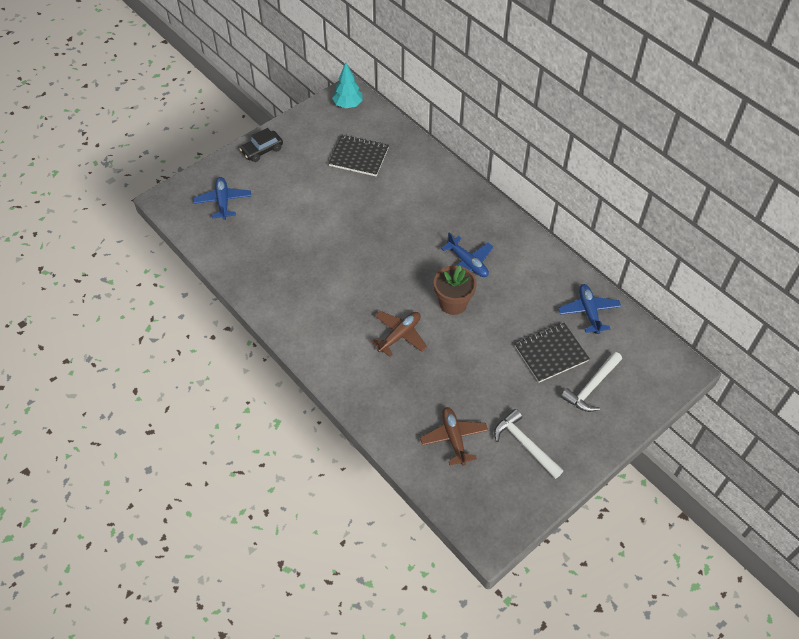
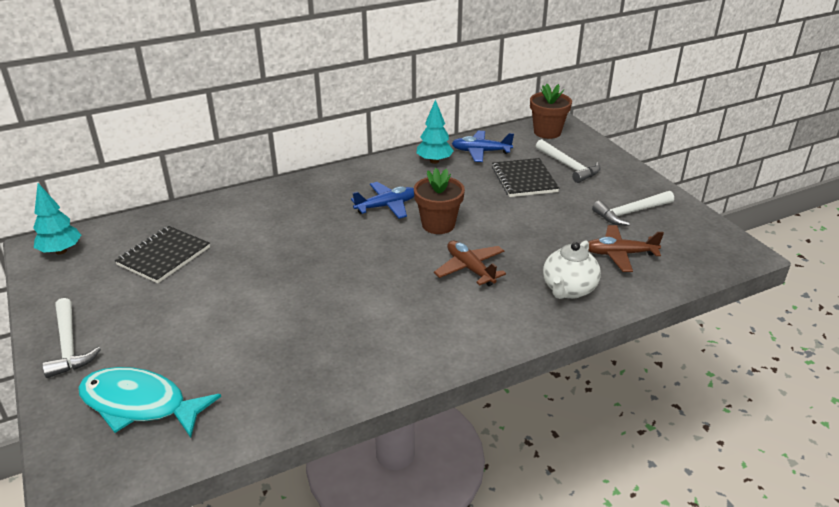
camera: 75 degrees left, 20 degrees down
blue plane [193,177,251,220] -> turquoise fish [78,367,221,438]
black car [240,128,283,162] -> white hammer [42,298,101,378]
none -> turquoise tree [417,99,454,164]
none -> brown flower pot [530,84,572,139]
none -> white teapot [543,240,601,299]

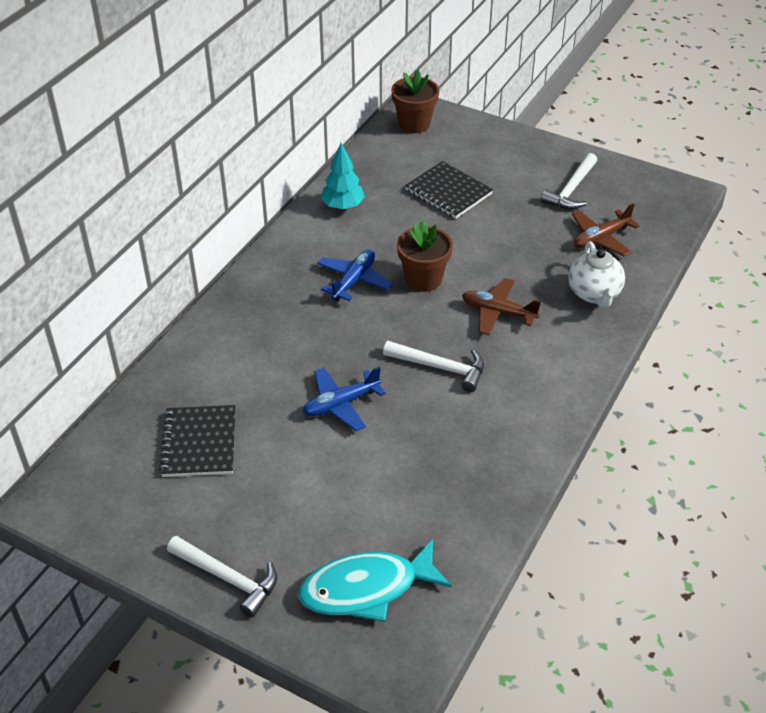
camera: 35 degrees left, 10 degrees up
turquoise tree [33,183,81,255] -> none
blue plane [452,131,514,162] -> blue plane moved to [303,366,386,431]
white hammer [536,139,600,183] -> white hammer moved to [383,341,484,392]

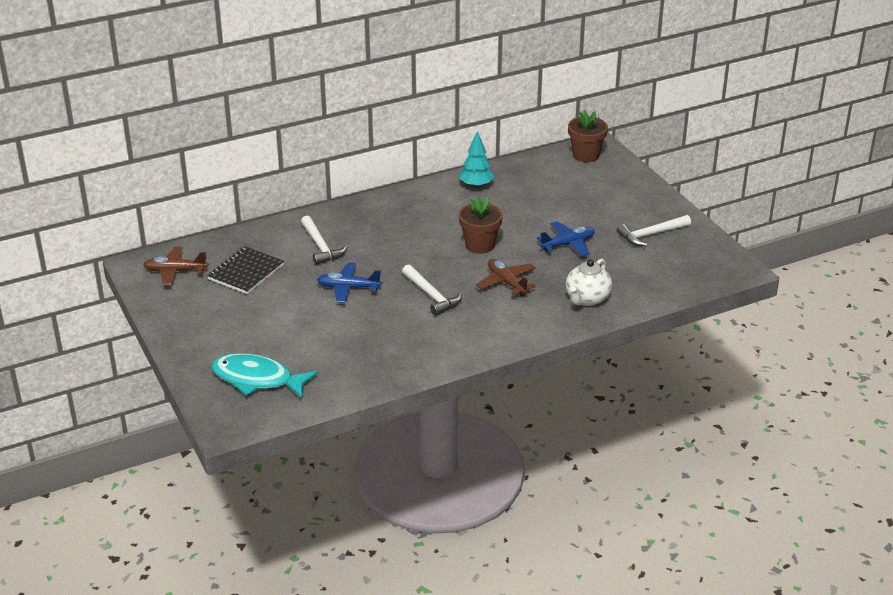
camera: 35 degrees right, 10 degrees down
white hammer [167,536,277,617] -> white hammer moved to [301,215,347,265]
blue plane [317,250,393,301] -> blue plane moved to [537,221,595,256]
black notebook [405,161,493,219] -> none
brown plane [572,203,640,256] -> brown plane moved to [143,246,207,286]

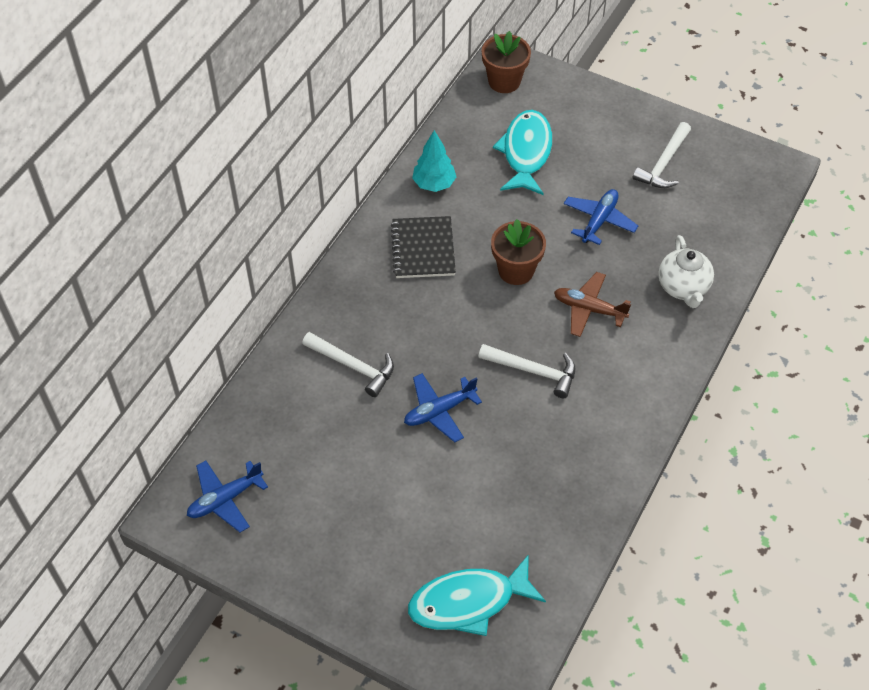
camera: 35 degrees left, 20 degrees up
brown plane [143,246,207,286] -> blue plane [187,460,268,532]
black notebook [207,247,284,294] -> black notebook moved to [391,216,456,278]
none -> turquoise fish [493,110,552,195]

